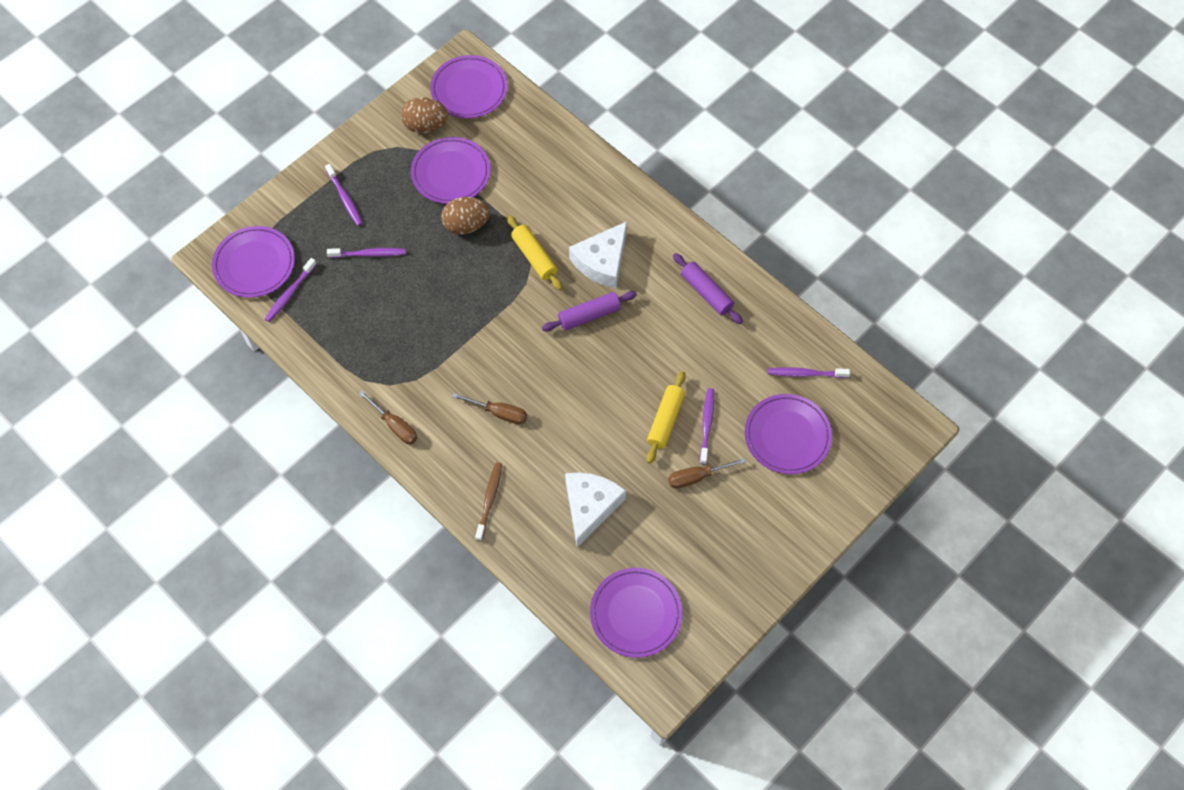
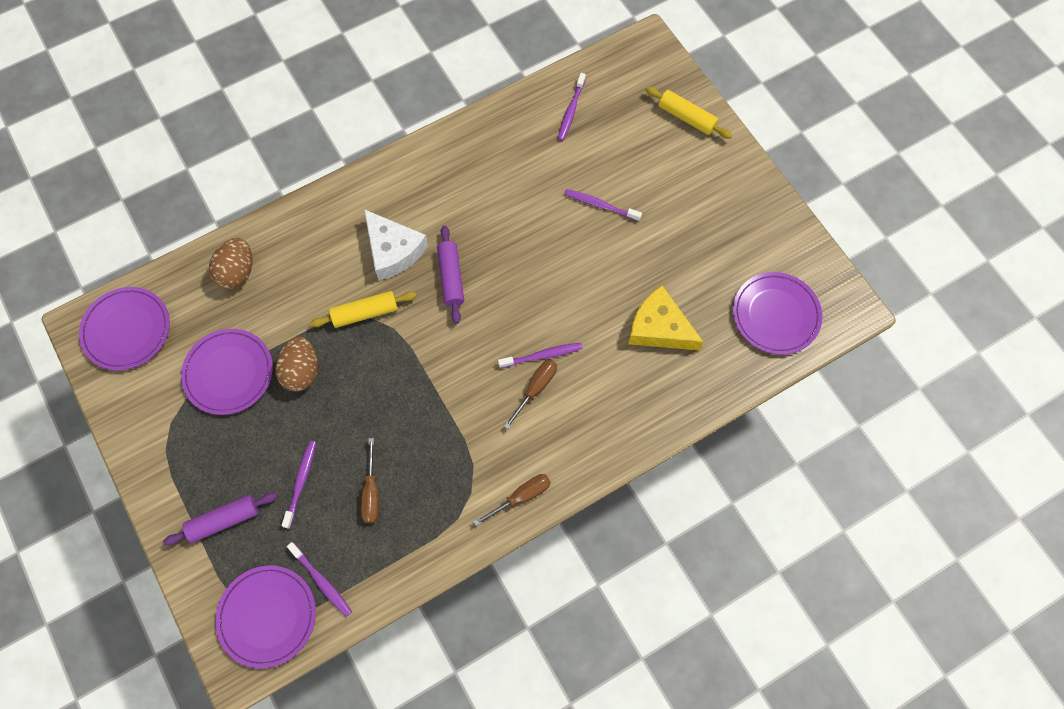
camera: 75 degrees left, 5 degrees up
purple toothbrush [325,164,363,226] -> purple toothbrush moved to [498,343,583,368]
brown egg [401,97,448,133] -> brown egg moved to [209,238,253,289]
brown toothbrush [475,462,502,541] -> none
white cheese [565,472,626,548] -> yellow cheese [628,286,703,350]
yellow rolling pin [646,371,686,464] -> yellow rolling pin moved to [645,86,732,139]
brown screwdriver [668,458,746,489] -> brown screwdriver moved to [361,438,379,523]
purple rolling pin [673,253,743,324] -> purple rolling pin moved to [163,492,277,545]
purple plate [744,394,832,474] -> none

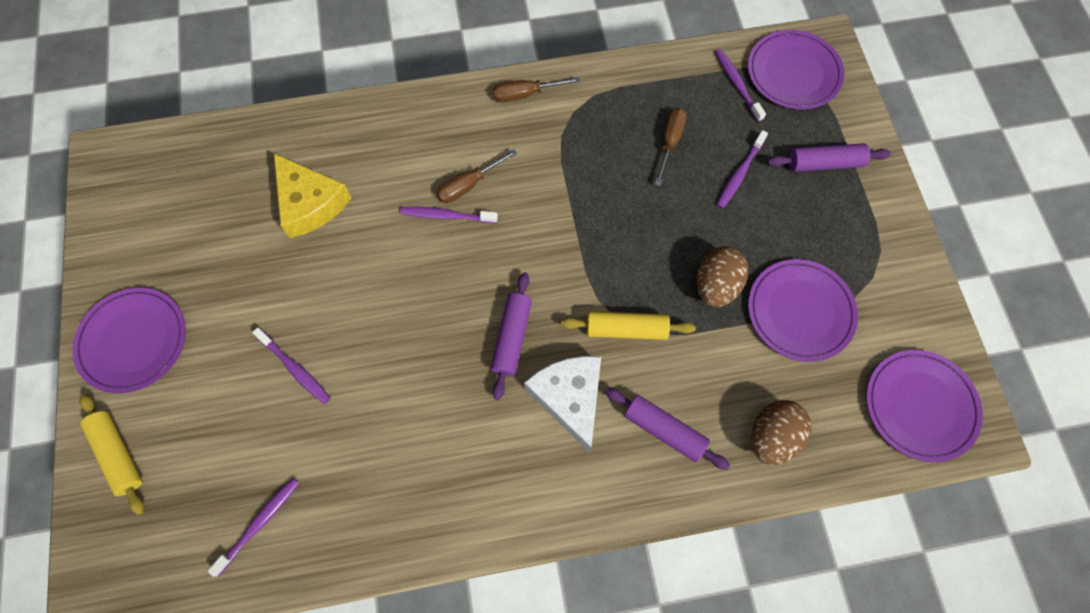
camera: 160 degrees left, 0 degrees up
purple plate [733,272,822,355] -> purple plate moved to [72,288,186,393]
none -> purple rolling pin [605,388,730,470]

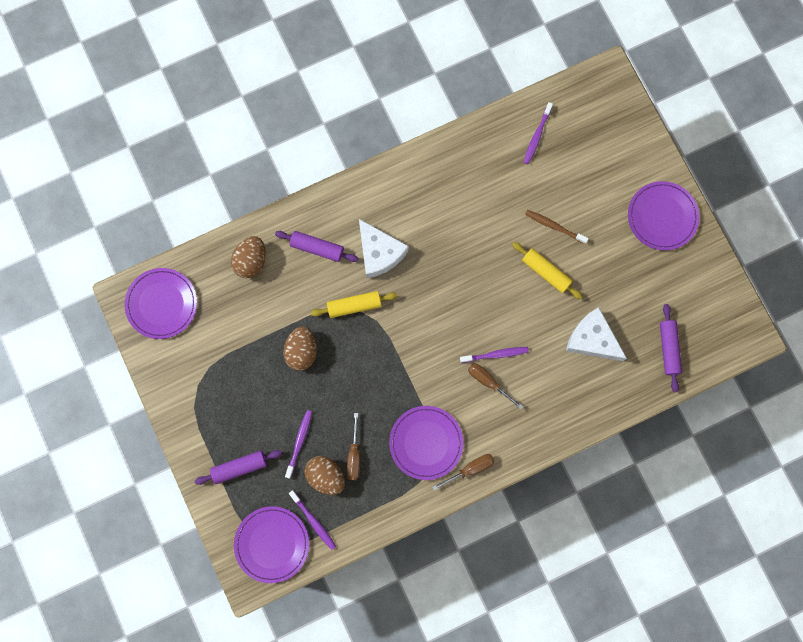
camera: 165 degrees right, 10 degrees up
yellow rolling pin [79,394,144,515] -> yellow rolling pin moved to [512,242,583,300]
purple toothbrush [252,327,331,404] -> brown toothbrush [525,210,589,244]
yellow cheese [274,154,351,238] -> white cheese [566,307,627,361]
brown screwdriver [436,149,517,203] -> brown screwdriver turned 90 degrees counterclockwise [468,363,523,410]
purple rolling pin [490,272,532,400] -> purple rolling pin moved to [660,304,682,392]
purple plate [748,259,858,362] -> purple plate moved to [389,406,463,480]
none -> brown egg [305,456,345,495]

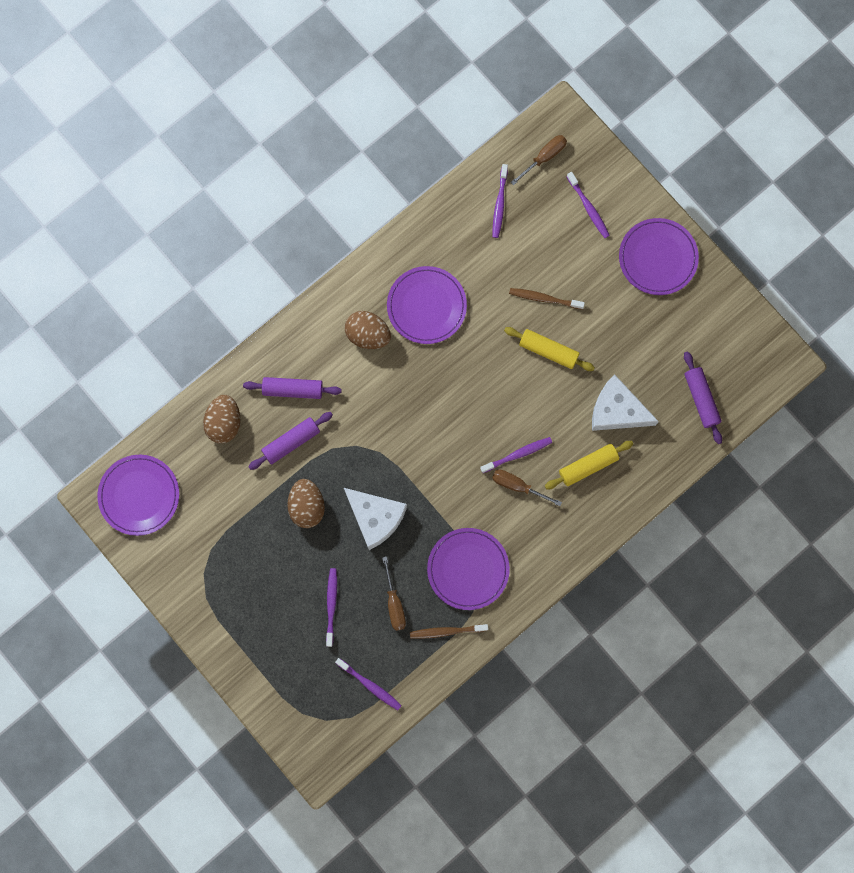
camera: 15 degrees left, 0 degrees up
purple rolling pin [195,450,282,485] -> purple rolling pin moved to [248,412,333,470]
purple plate [234,506,309,583] -> purple plate moved to [387,266,467,344]
brown egg [305,456,345,495] -> brown egg moved to [345,311,391,349]
yellow rolling pin [311,291,397,318] -> yellow rolling pin moved to [545,441,633,489]
white cheese [359,219,409,278] -> white cheese moved to [344,488,407,550]
brown screwdriver [432,454,495,490] -> brown screwdriver moved to [511,135,567,185]
none -> brown toothbrush [410,624,488,639]
none -> purple toothbrush [567,172,610,238]

